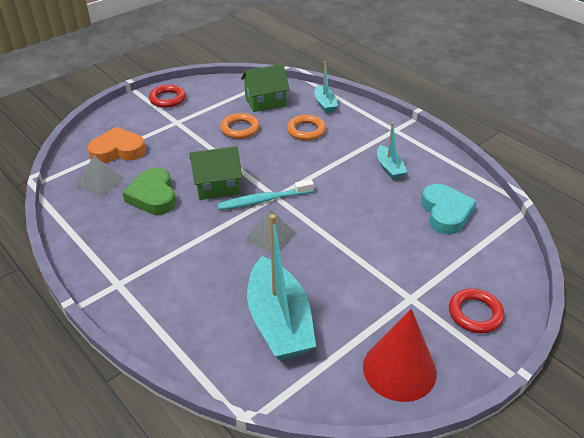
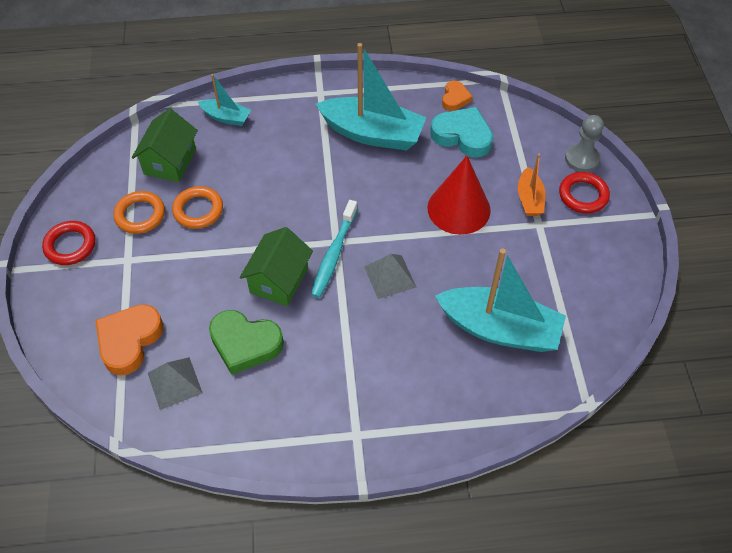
camera: 55 degrees left, 15 degrees up
orange ring [287,115,326,141] -> orange ring moved to [113,191,165,234]
red cone [363,309,437,402] -> red cone moved to [427,156,491,235]
turquoise boat [377,122,407,180] -> turquoise boat [316,43,426,150], size x1.98
none -> orange heart [442,81,473,111]
none -> orange boat [518,154,546,216]
none -> grey pawn [565,115,604,172]

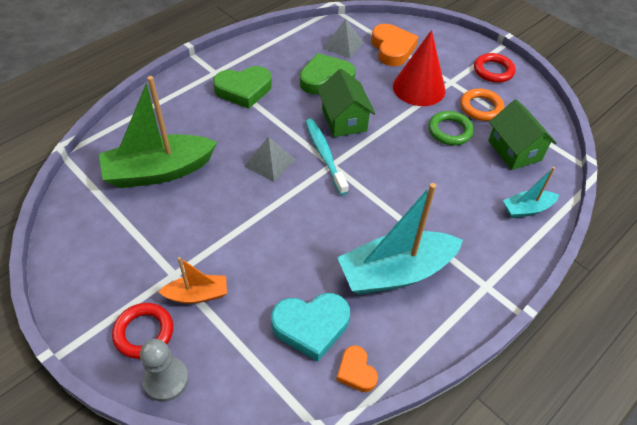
camera: 140 degrees right, 5 degrees down
orange ring [172,186,223,229] -> green ring [428,111,474,145]
red cone [427,156,491,235] -> red cone moved to [393,30,446,106]
turquoise boat [435,248,566,352] -> green boat [99,76,217,188]
orange boat [518,154,546,216] -> orange boat turned 120 degrees clockwise [159,257,227,304]
none -> green heart [213,66,272,109]

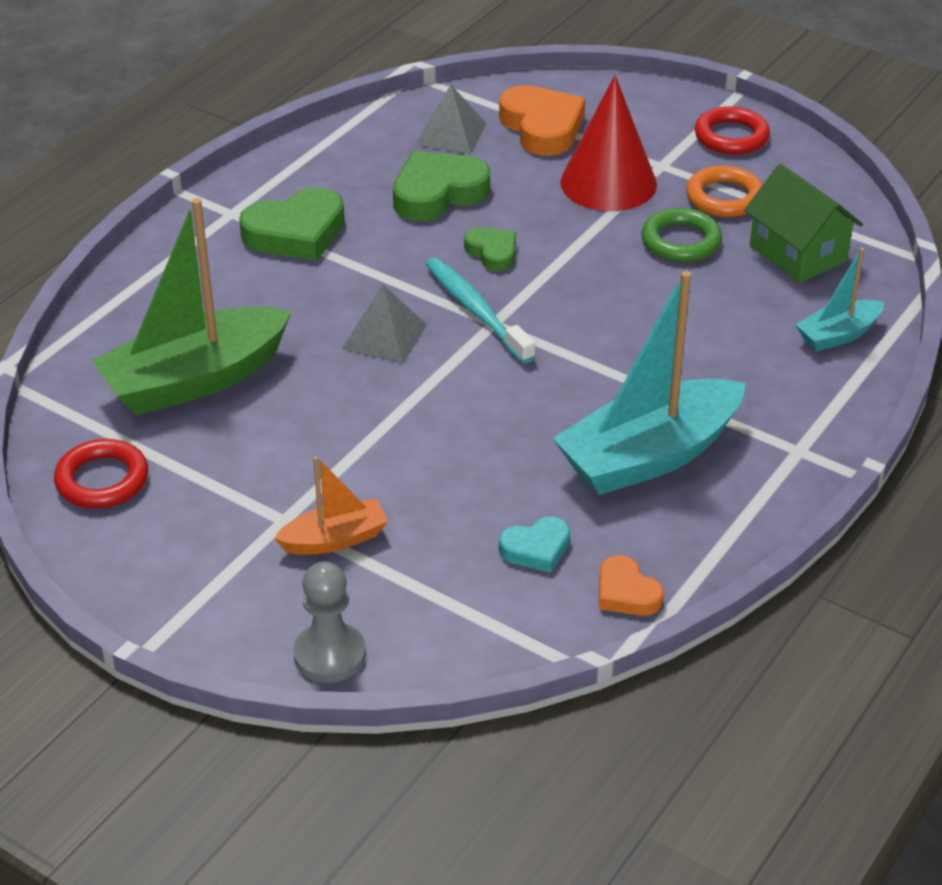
camera: 10 degrees left, 10 degrees down
red ring [112,303,173,359] -> red ring moved to [54,439,148,508]
turquoise heart [271,293,350,362] -> turquoise heart [499,516,570,573], size x0.57
green house [318,69,375,137] -> green heart [464,227,516,271]

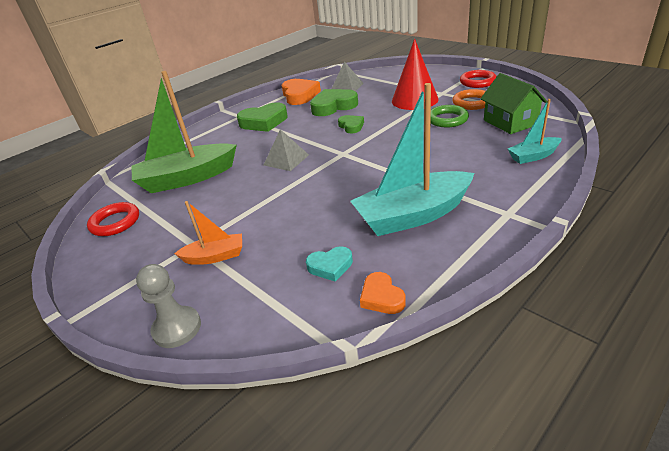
camera: 15 degrees right, 5 degrees down
turquoise toothbrush [426,258,536,364] -> none
orange heart [499,85,585,156] -> orange heart moved to [282,79,321,105]

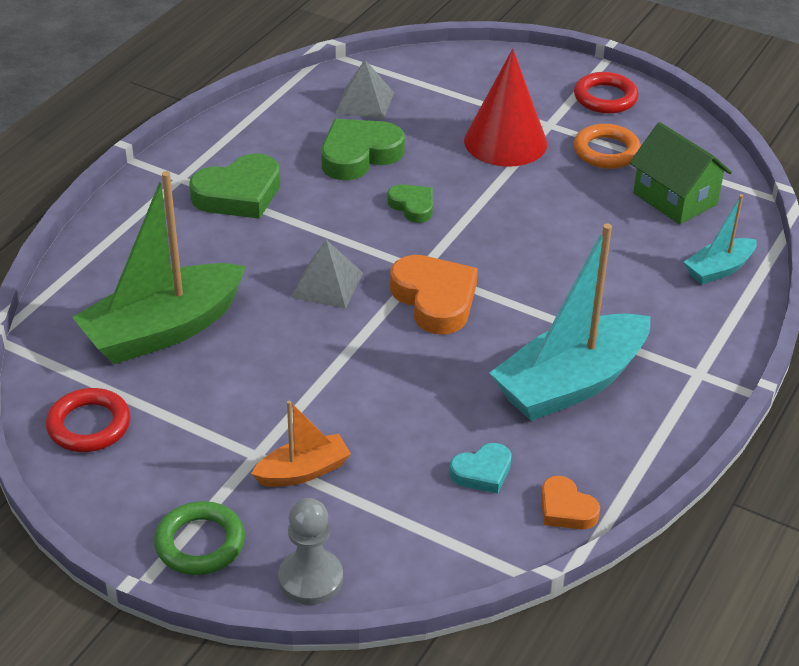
camera: 20 degrees left, 5 degrees up
orange heart [282,79,321,105] -> orange heart moved to [390,255,478,334]
green ring [430,105,469,127] -> green ring moved to [154,501,245,575]

